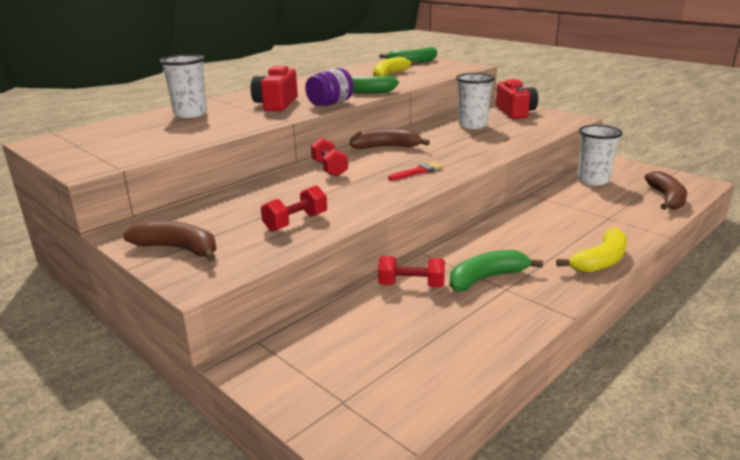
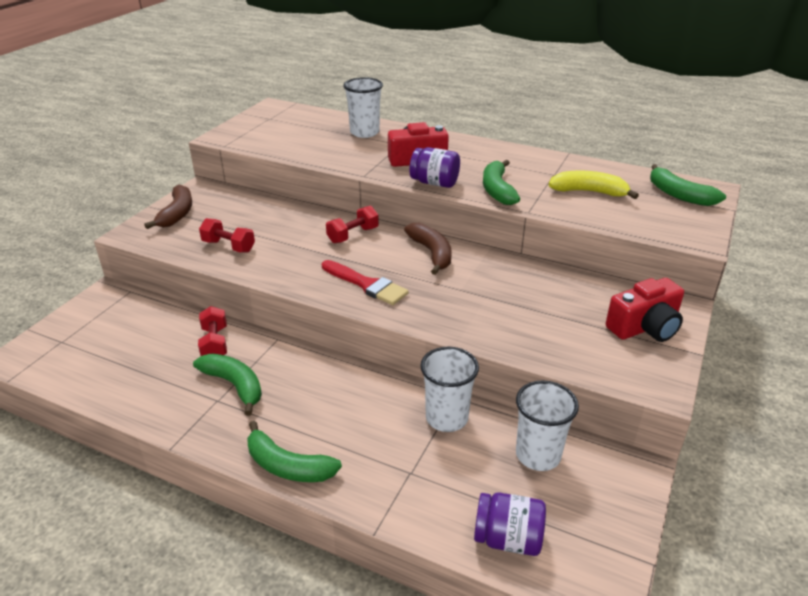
camera: 70 degrees right, 10 degrees up
red brush [388,161,444,180] -> red brush [322,260,409,305], size x1.52
white cup [456,73,495,129] -> white cup moved to [421,347,479,432]
yellow banana [556,228,627,273] -> green banana [247,421,342,482]
brown banana [644,171,687,210] -> purple jar [474,492,546,556]

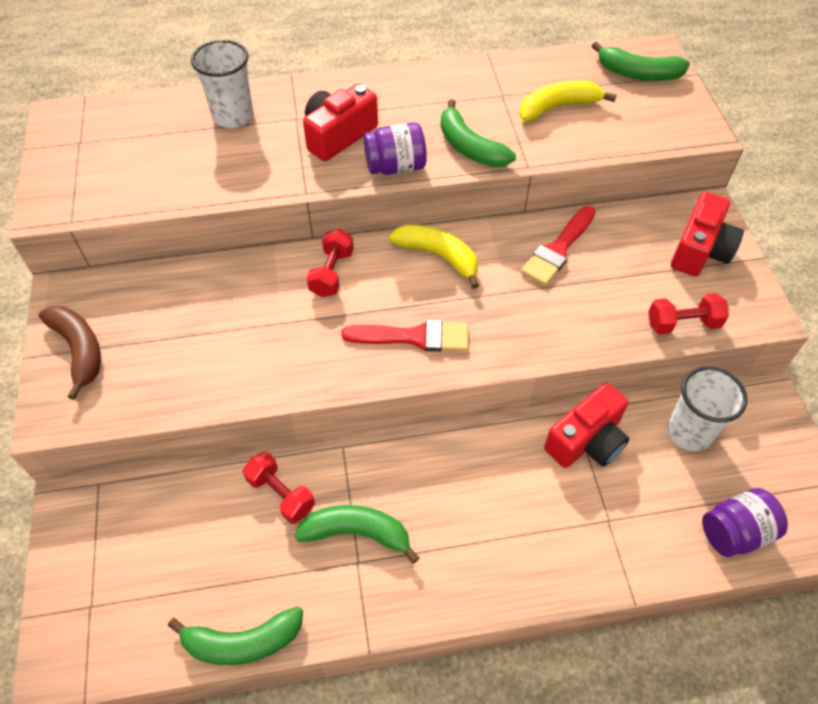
camera: 35 degrees left, 20 degrees up
red dumbbell [199,218,255,253] -> red dumbbell moved to [648,293,729,335]
green banana [247,421,342,482] -> green banana moved to [168,606,303,665]
brown banana [404,223,452,275] -> yellow banana [389,224,479,289]
white cup [421,347,479,432] -> red camera [544,383,629,468]
none -> red brush [521,206,596,286]

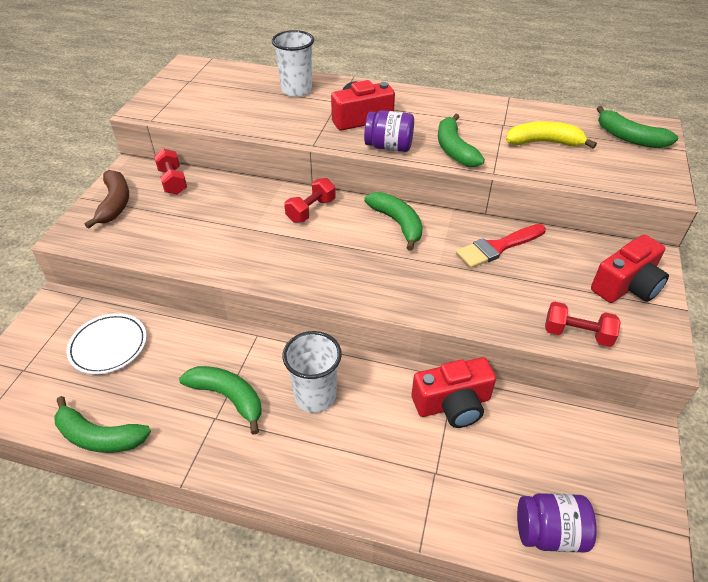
camera: 25 degrees right, 10 degrees down
red dumbbell [243,451,315,524] -> red dumbbell moved to [154,148,187,195]
red brush [341,320,468,352] -> none
yellow banana [389,224,479,289] -> green banana [364,192,423,251]
white cup [667,366,747,451] -> white cup moved to [282,331,342,413]
none -> white plate [66,313,147,374]

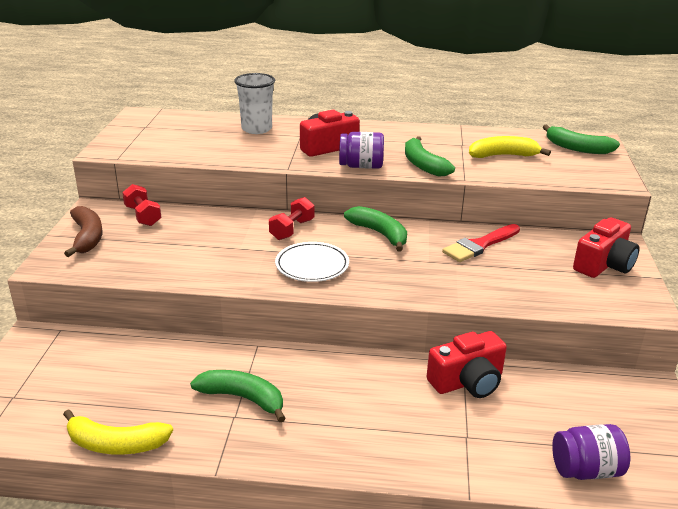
camera: 10 degrees left, 15 degrees down
green banana [54,396,151,453] -> yellow banana [63,409,173,455]
white plate [66,313,147,374] -> white plate moved to [275,242,349,282]
white cup [282,331,342,413] -> none
red dumbbell [545,301,621,347] -> none

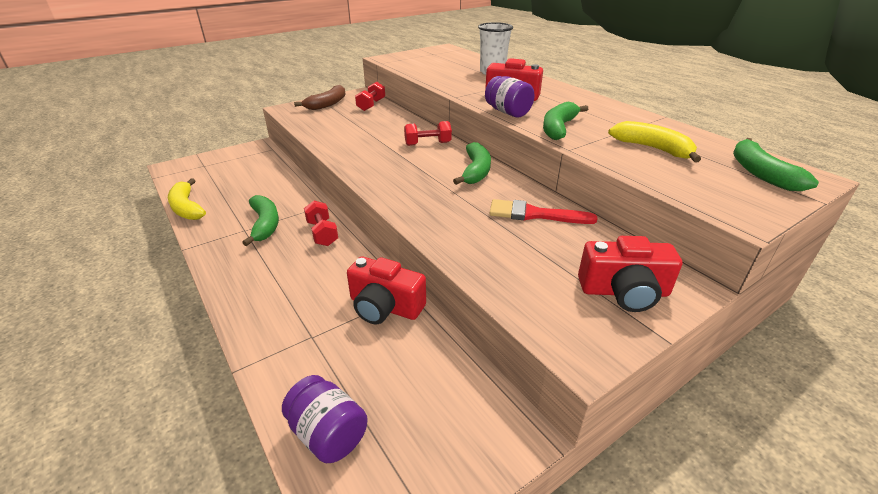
camera: 50 degrees right, 5 degrees up
white plate [275,242,349,282] -> none
none -> red dumbbell [304,201,338,246]

